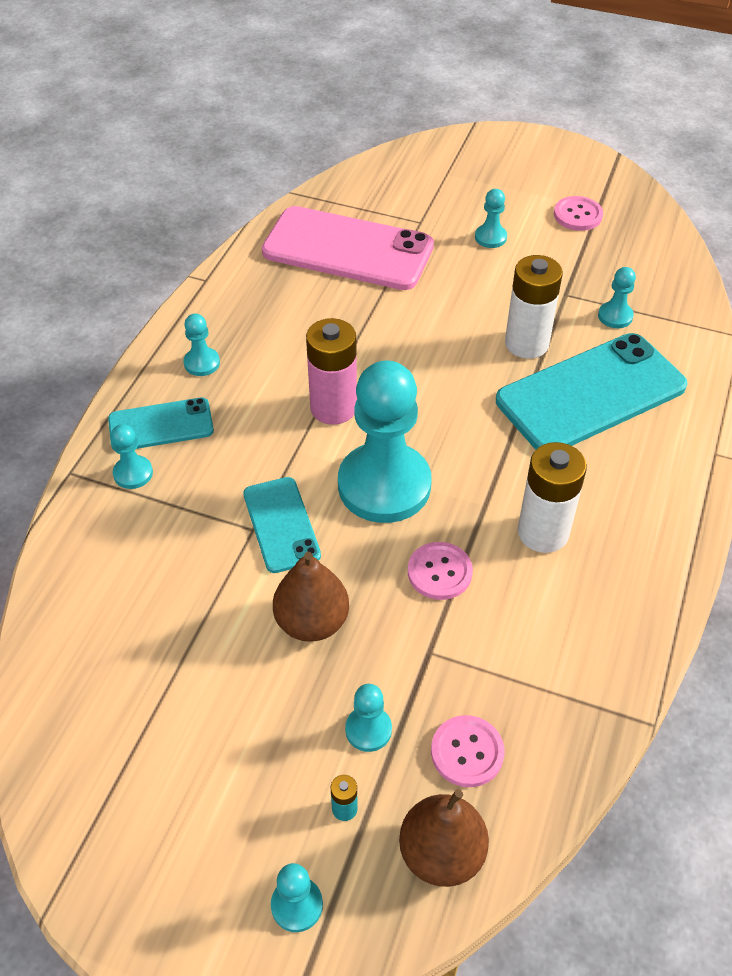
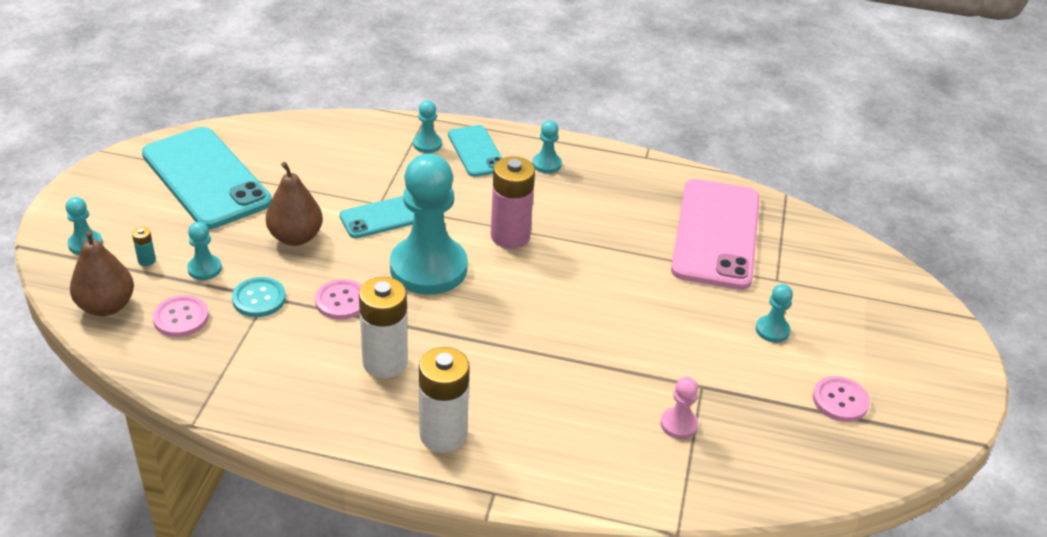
camera: 80 degrees right, 10 degrees down
turquoise phone [496,333,688,450] -> turquoise phone moved to [142,127,272,229]
white battery [505,255,563,359] -> white battery moved to [419,347,470,452]
turquoise pawn [598,267,636,328] -> pink pawn [661,377,698,439]
none -> turquoise button [232,277,286,317]

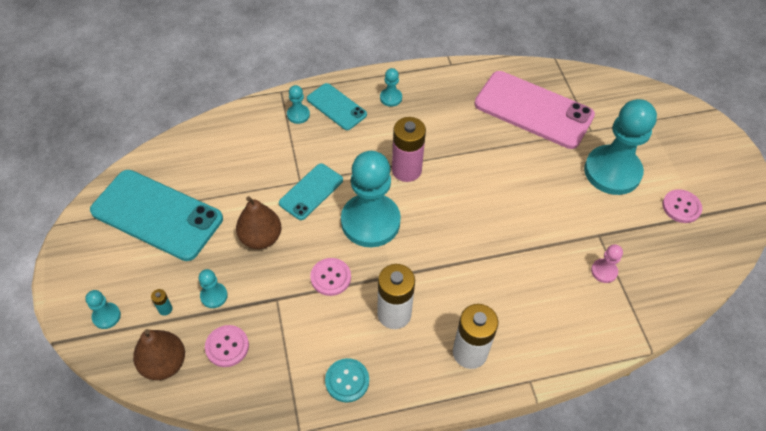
camera: 25 degrees left, 15 degrees up
turquoise button [232,277,286,317] -> turquoise button moved to [325,358,369,403]
pink phone [671,179,760,290] -> pink phone turned 45 degrees counterclockwise [474,71,595,149]
turquoise pawn [756,284,793,343] -> turquoise pawn [584,99,657,195], size x2.37

